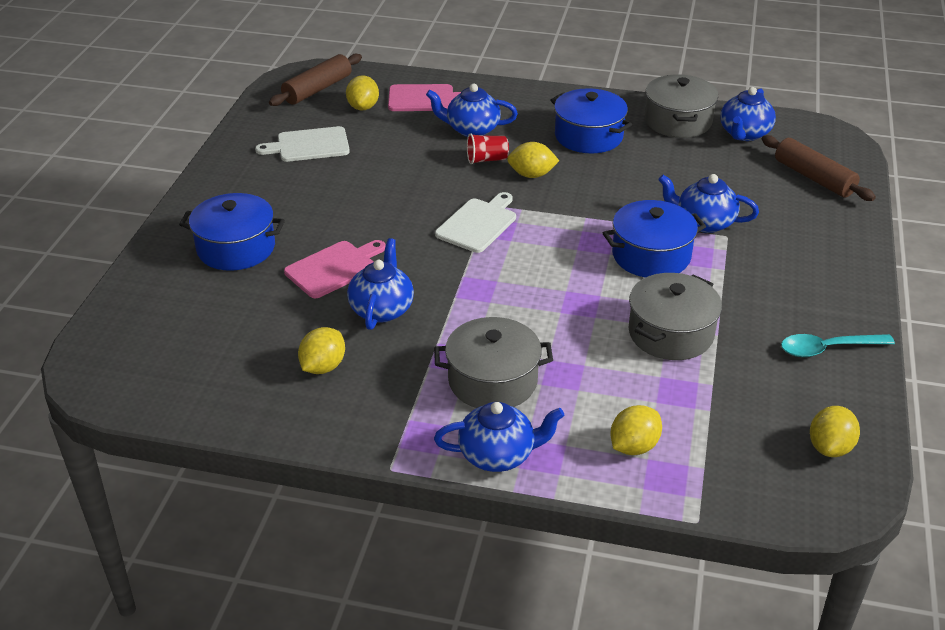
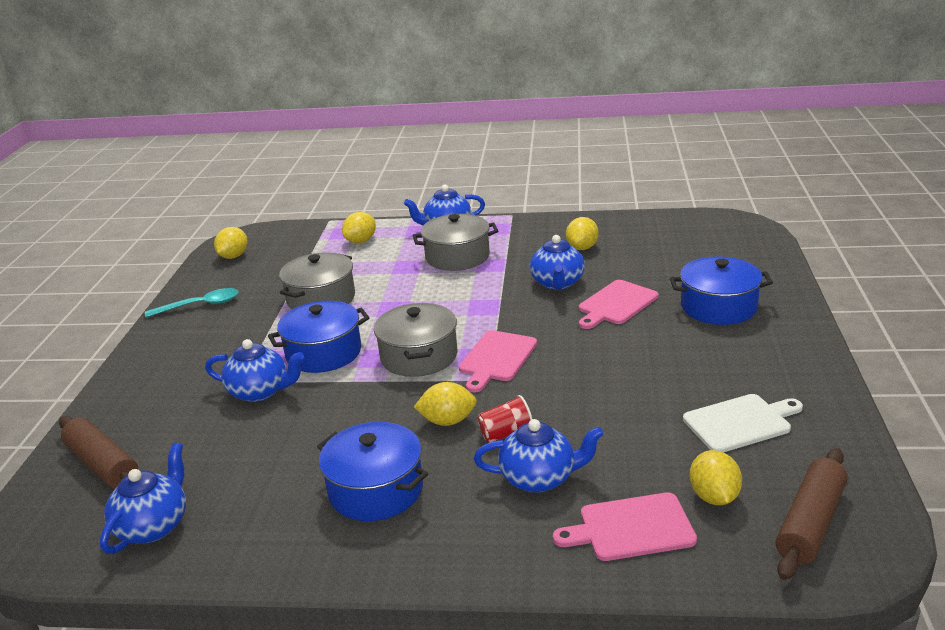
camera: 175 degrees right, 10 degrees down
white cutting board [435,192,516,253] -> pink cutting board [459,330,537,392]
grey pot [645,74,718,138] -> grey pot moved to [374,303,457,377]

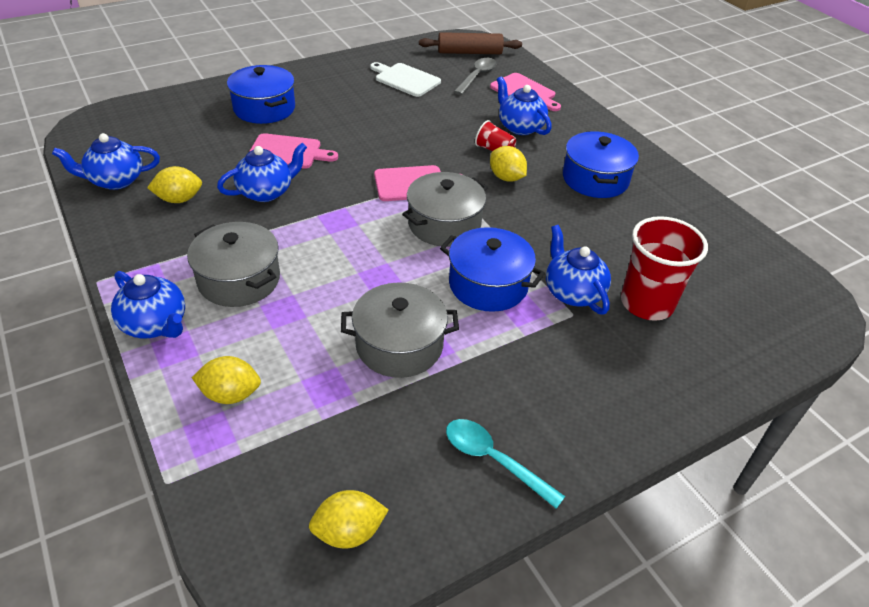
camera: 130 degrees left, 15 degrees up
brown rolling pin [59,416,139,489] -> none
blue teapot [100,442,186,554] -> blue teapot moved to [52,133,160,190]
yellow lemon [690,450,742,505] -> grey spoon [454,58,497,95]
none -> red cup [621,216,708,321]

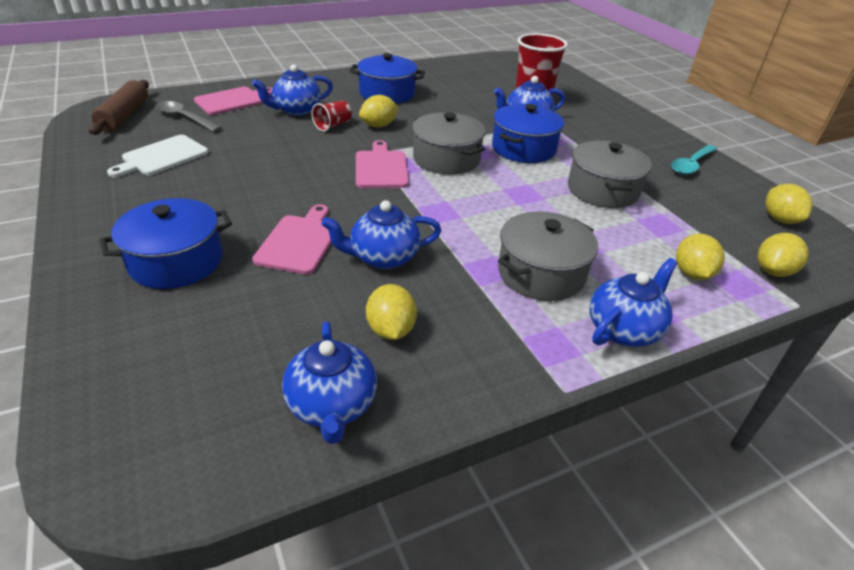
camera: 85 degrees left, 5 degrees down
blue teapot [217,143,307,202] -> blue teapot turned 75 degrees counterclockwise [321,200,441,269]
none -> yellow lemon [758,233,809,277]

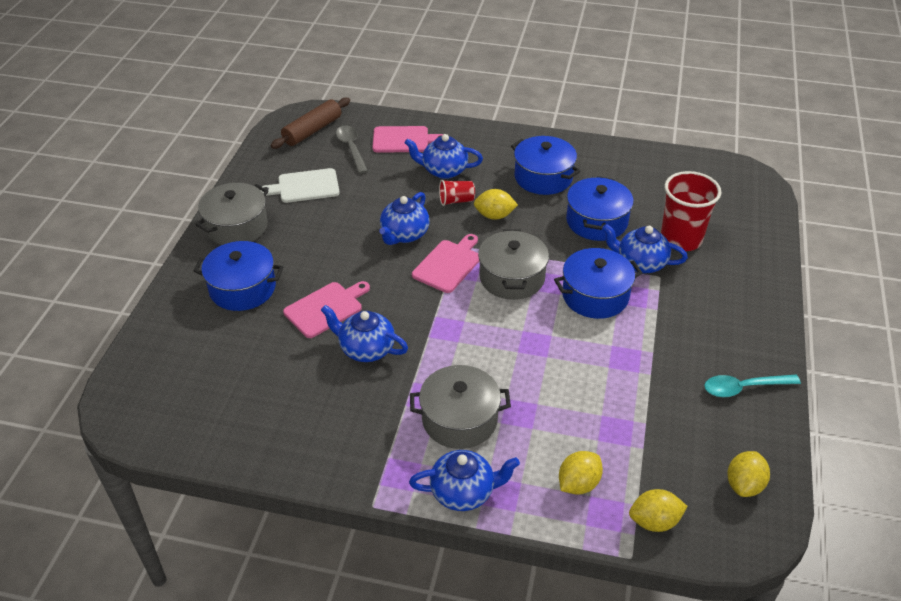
camera: 40 degrees right, 5 degrees up
blue teapot [282,321,377,444] -> blue teapot moved to [379,192,430,245]
yellow lemon [366,284,417,340] -> none
grey pot [568,141,652,208] -> grey pot moved to [196,183,268,245]
none -> blue pot [566,176,634,241]

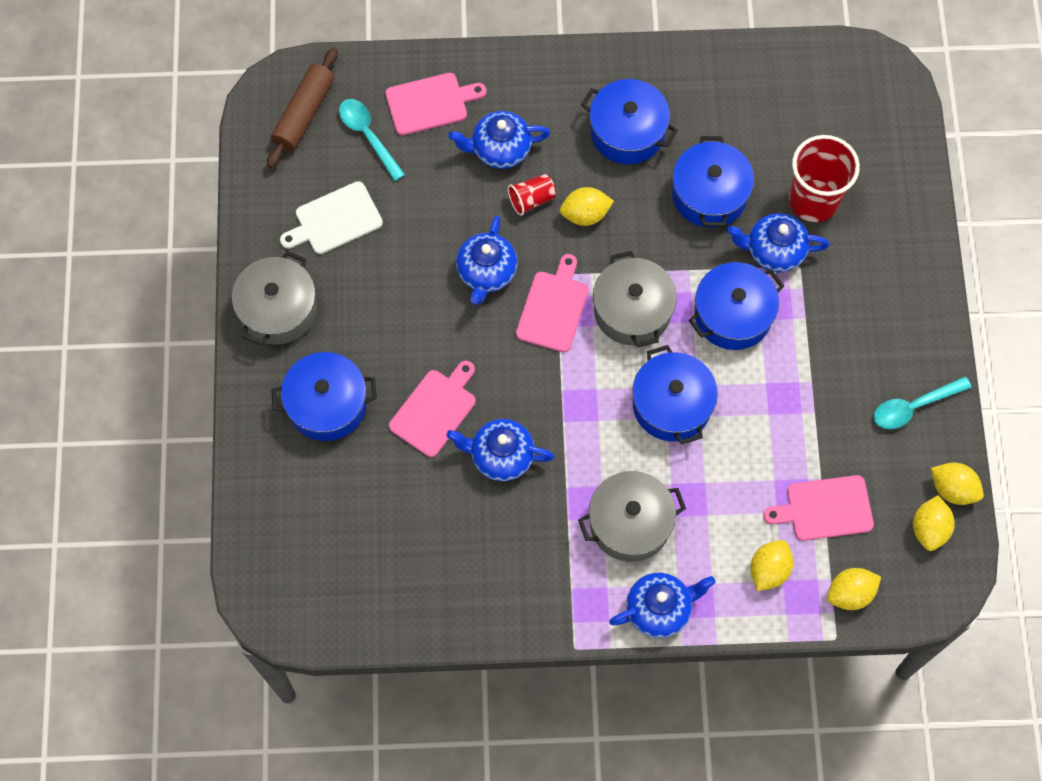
camera: 15 degrees left, 25 degrees up
grey spoon [336,126,368,174] -> turquoise spoon [339,99,405,181]
none -> blue pot [632,345,718,445]
none -> pink cutting board [763,475,874,541]
none -> yellow lemon [931,462,984,505]

